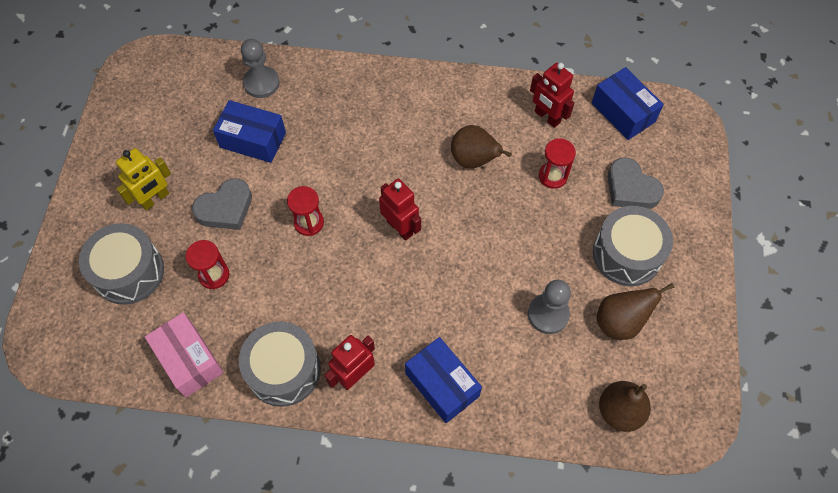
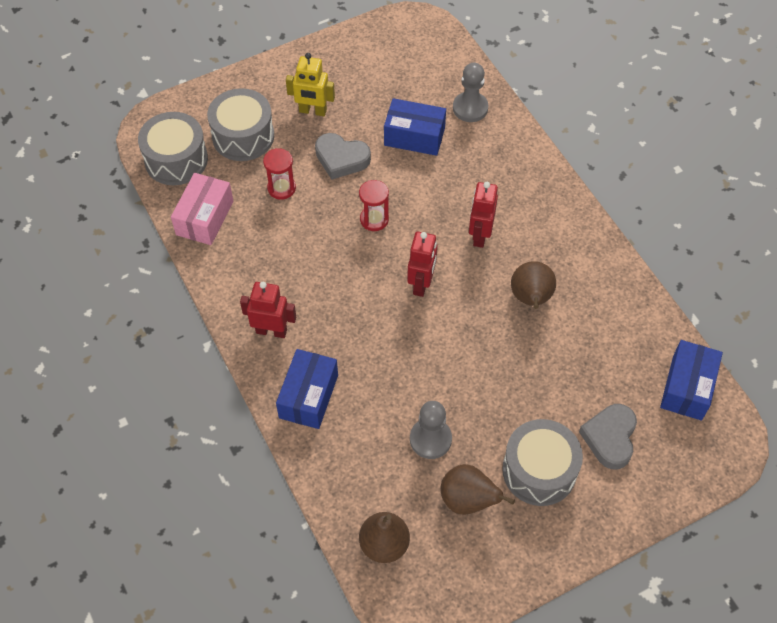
camera: 55 degrees right, 5 degrees down
blue box [213,100,286,163] -> blue box turned 60 degrees counterclockwise [384,98,446,156]
grey drum [239,321,321,407] -> grey drum moved to [138,112,208,185]
red robot [530,63,574,128] -> red robot moved to [469,182,498,248]
red hourglass [539,138,576,189] -> none

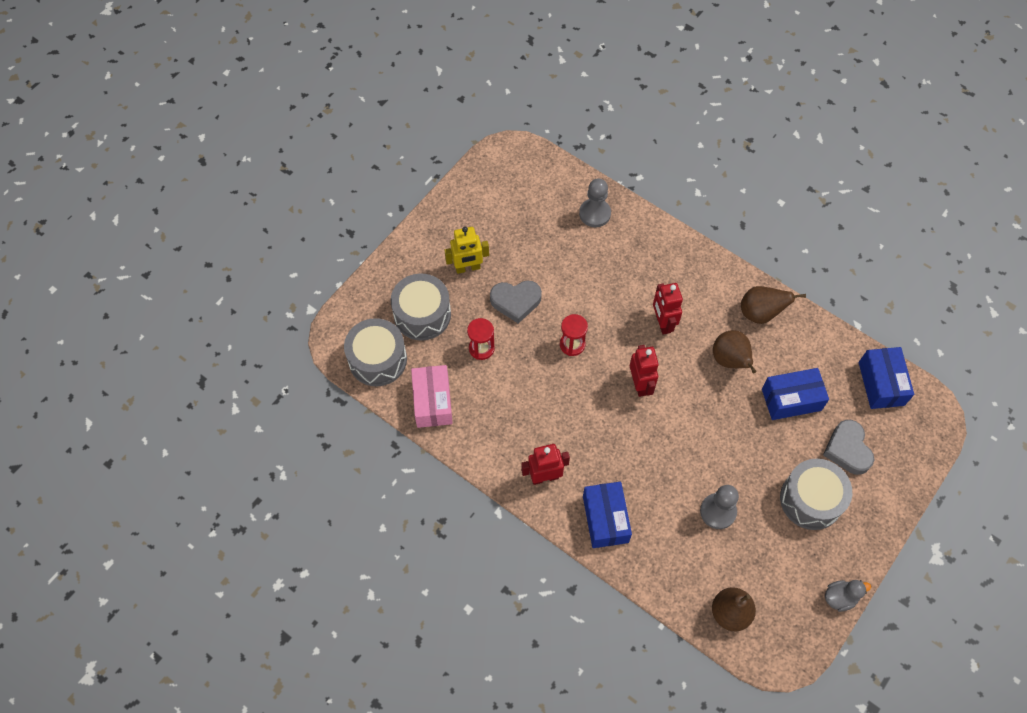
camera: 25 degrees left, 5 degrees up
blue box [384,98,446,156] -> blue box moved to [762,368,829,420]
brown pear [440,464,515,515] -> brown pear moved to [741,286,806,324]
none -> grey duck [825,580,871,612]

